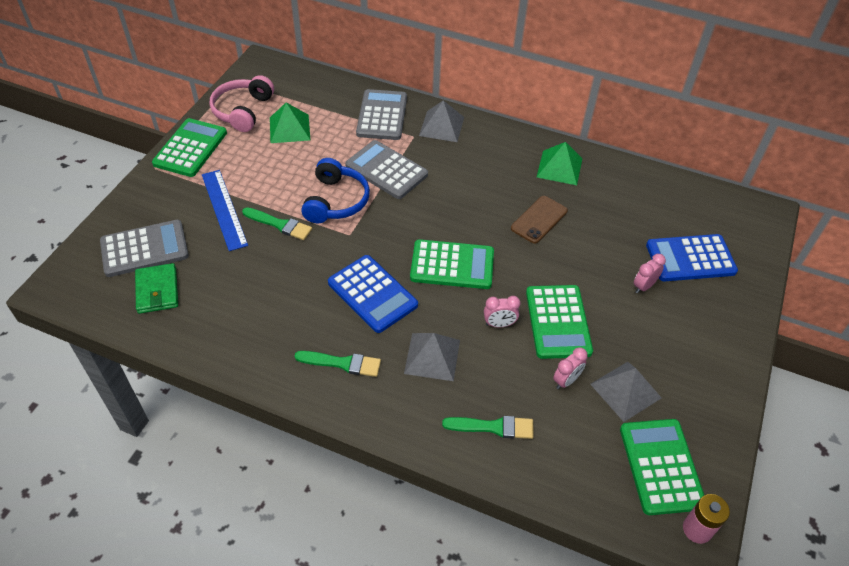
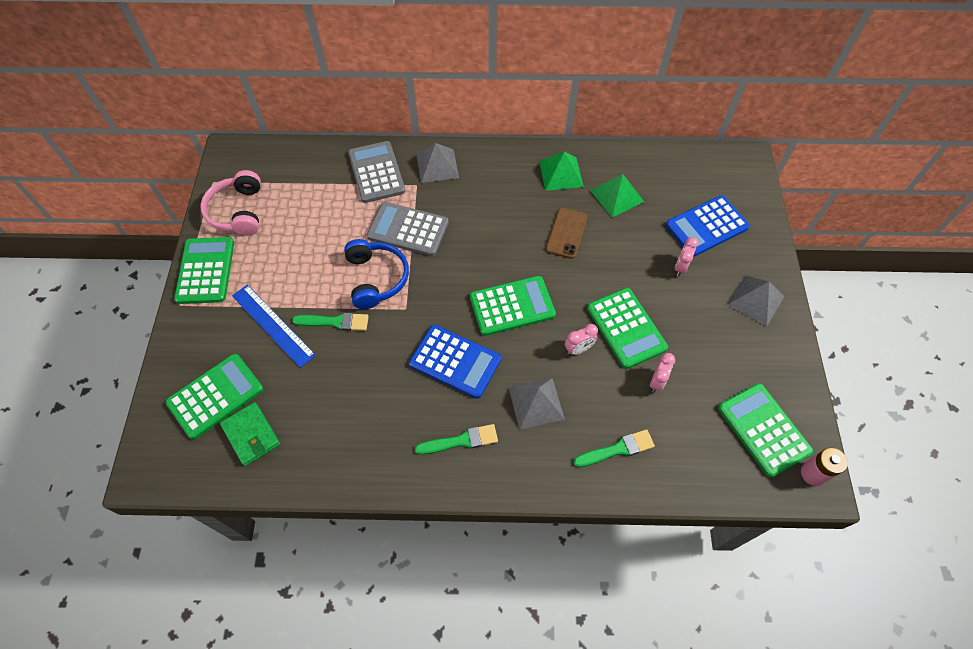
camera: 20 degrees left, 10 degrees up
grey calculator [100,220,189,277] -> green calculator [165,354,263,440]
green pyramid [270,103,310,143] -> green pyramid moved to [590,174,644,217]
grey pyramid [590,362,661,422] -> grey pyramid moved to [727,275,784,327]

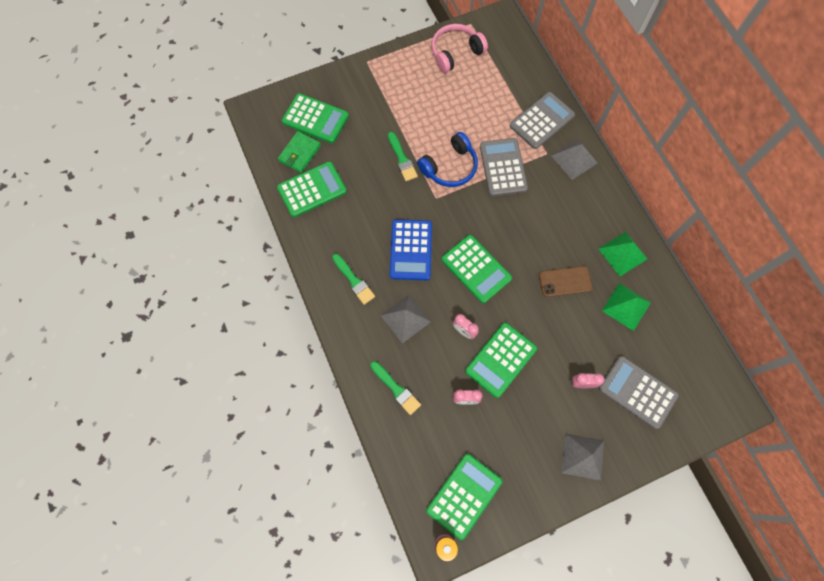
camera: 65 degrees right, 10 degrees up
green calculator [174,237,234,304] -> green calculator moved to [277,161,347,217]
blue ruler [232,285,316,368] -> none
blue calculator [666,195,750,257] -> grey calculator [599,356,679,429]

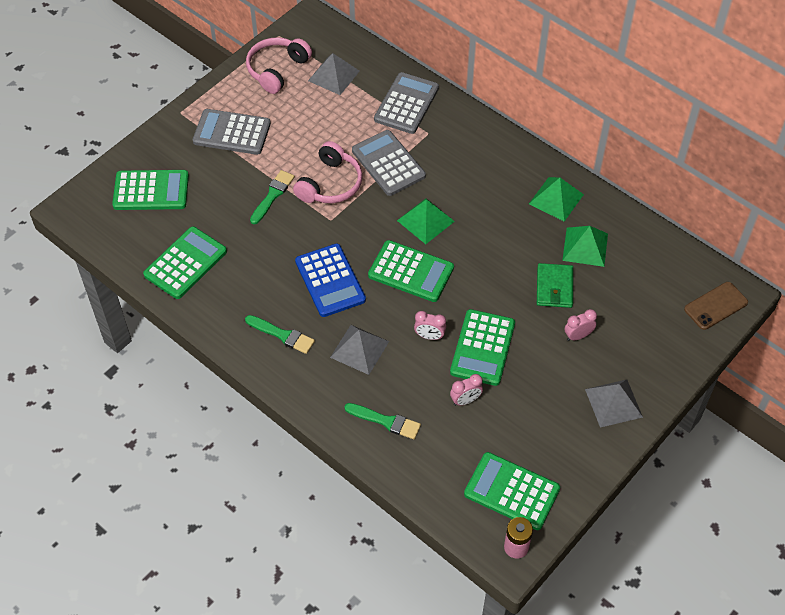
camera: 25 degrees left, 15 degrees down
green wallet [278,131,321,173] -> green wallet moved to [537,263,573,308]
green brush [388,132,418,181] -> green brush turned 105 degrees counterclockwise [250,170,295,224]
blue headphones [417,132,478,187] -> pink headphones [293,141,363,203]
green calculator [426,454,502,540] -> green calculator turned 75 degrees counterclockwise [464,452,560,530]
brown phone [539,266,593,297] -> brown phone moved to [684,282,748,330]
grey pyramid [551,139,597,180] -> grey pyramid moved to [308,53,360,95]
grey calculator [599,356,679,429] -> grey calculator moved to [193,109,271,155]
none -> green pyramid [397,198,455,244]

